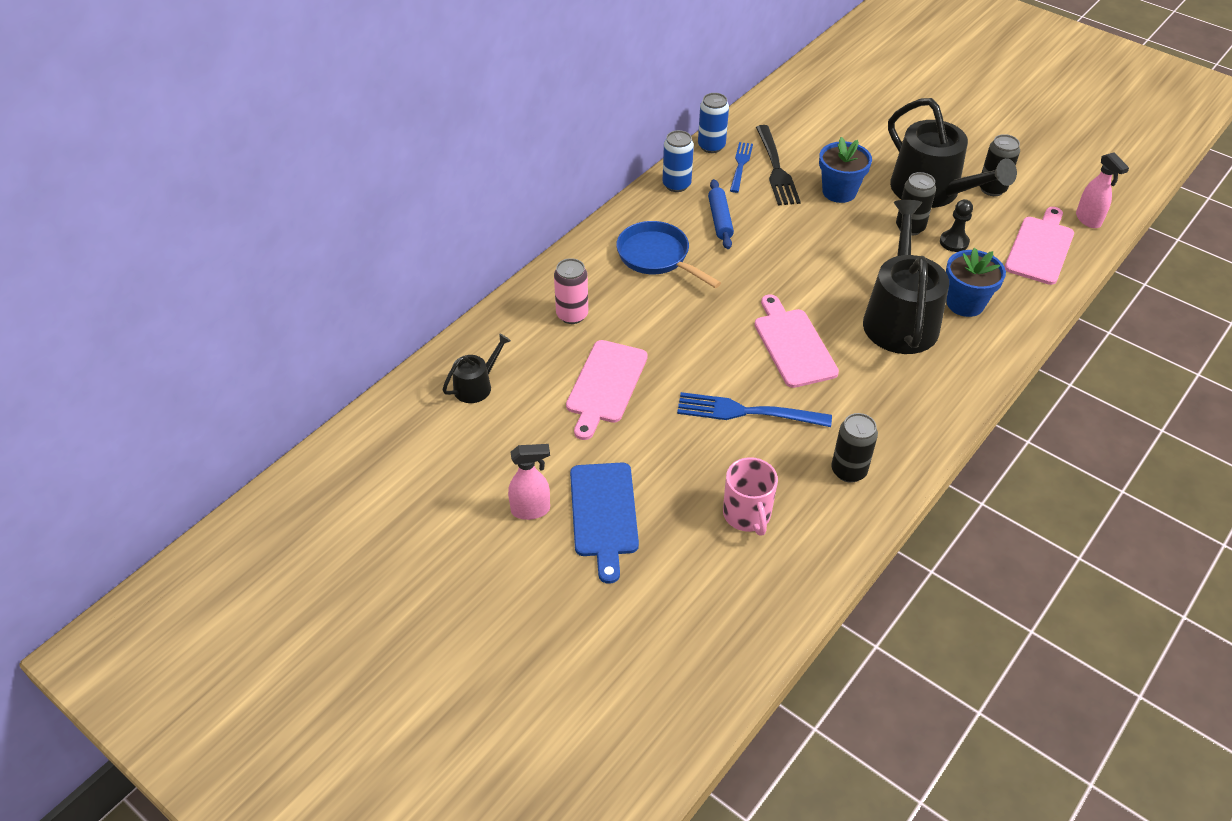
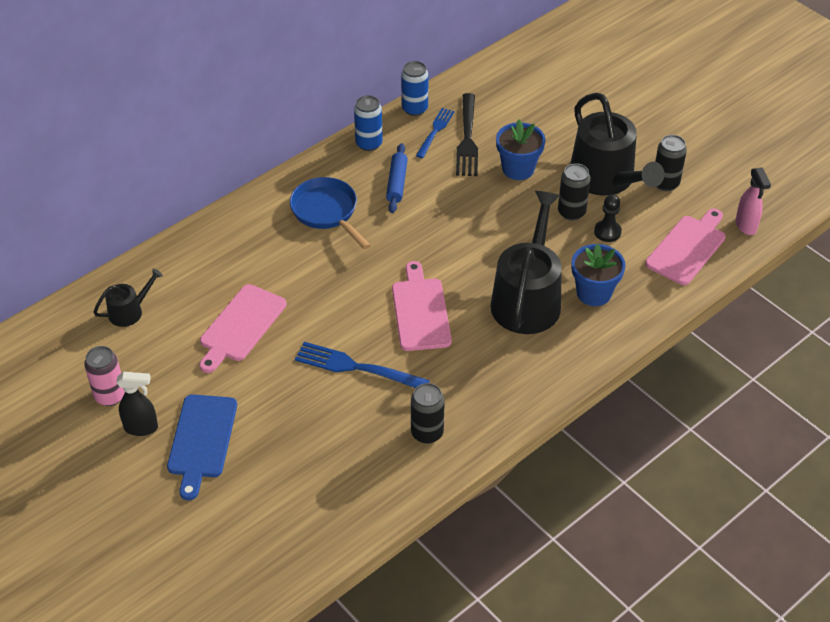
camera: 10 degrees right, 0 degrees up
pink spray bottle [508,444,550,520] -> black spray bottle [116,372,158,436]
pink can [554,258,588,324] -> pink can moved to [84,346,125,406]
pink mug [723,457,778,536] -> none

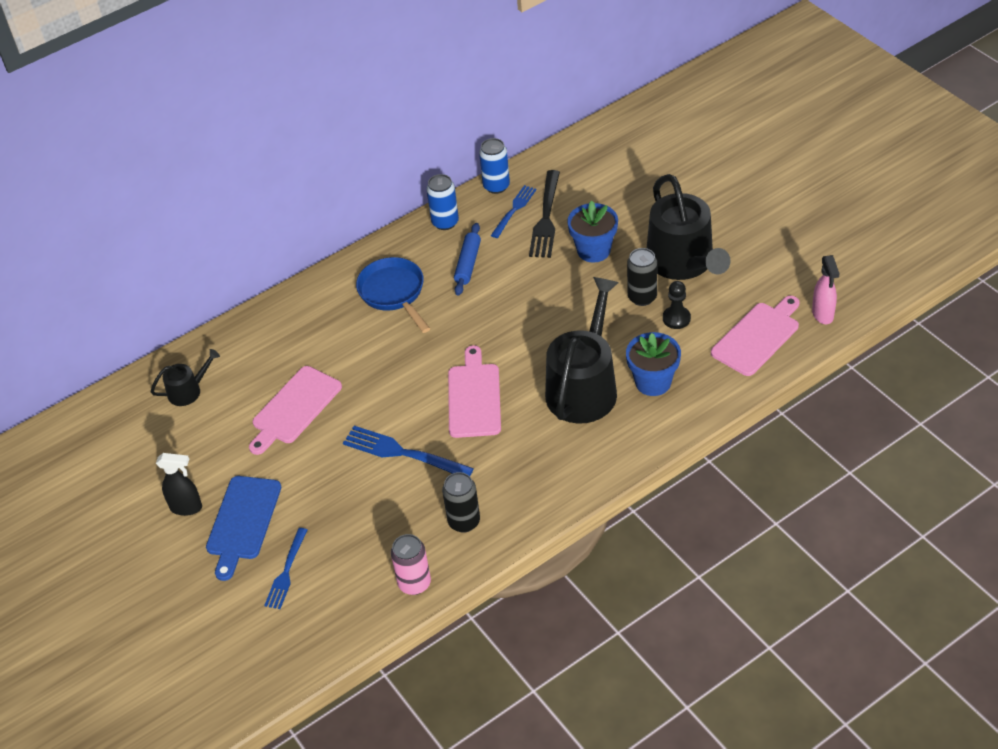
camera: 10 degrees right, 0 degrees up
pink can [84,346,125,406] -> pink can moved to [391,534,431,595]
black can [655,135,687,191] -> none
none -> blue fork [264,528,308,609]

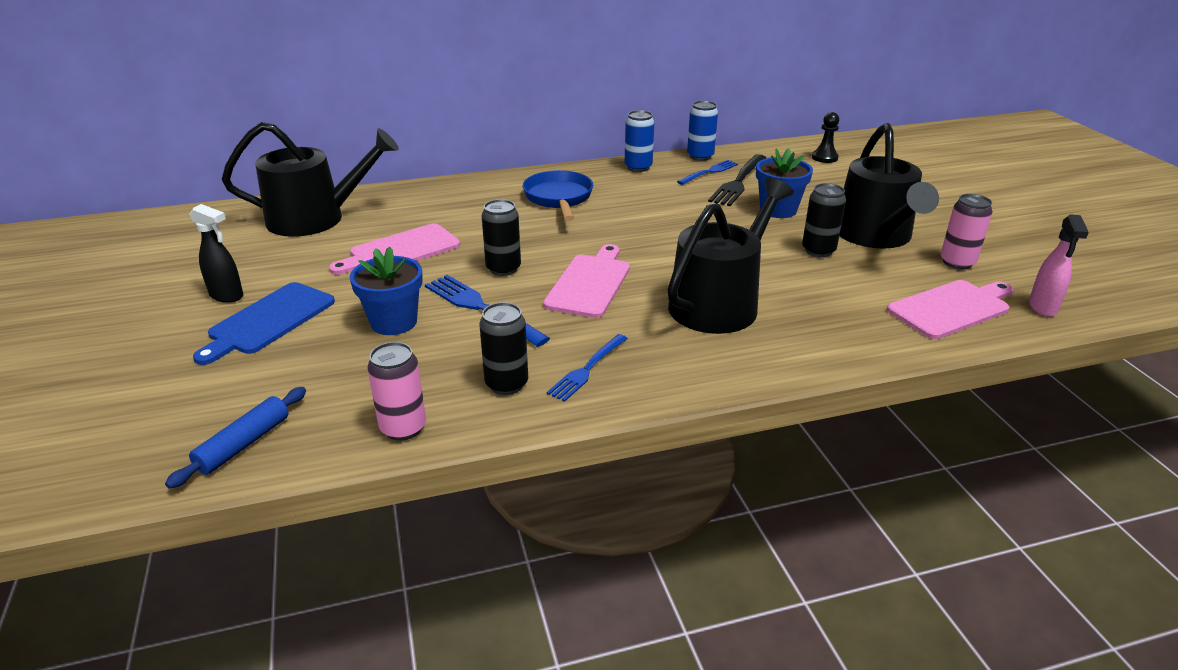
camera: 15 degrees right, 15 degrees down
black watering can [151,349,220,406] -> black watering can [221,122,399,237], size x2.11
blue fork [264,528,308,609] -> blue fork moved to [547,334,628,402]
blue rolling pin [454,223,481,296] -> blue rolling pin moved to [165,387,306,489]
blue flower pot [626,332,681,396] -> blue flower pot moved to [350,246,423,335]
black pawn [663,281,691,329] -> black pawn moved to [812,112,839,163]
none -> black can [482,199,521,276]
none -> pink can [941,194,993,269]

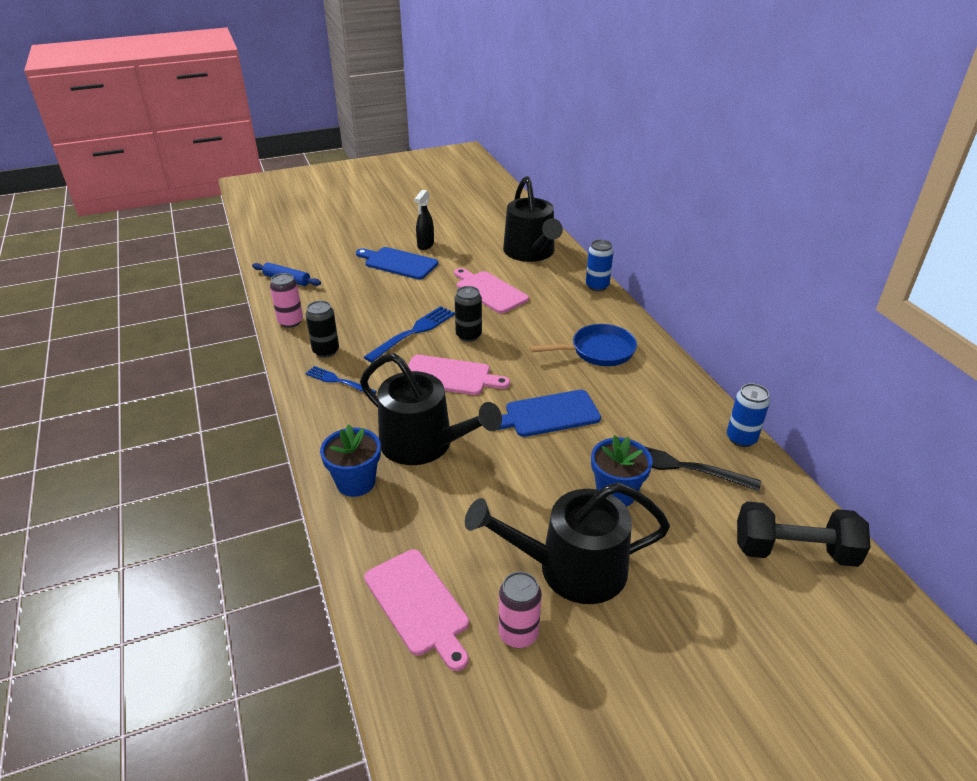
camera: 85 degrees right, 5 degrees up
blue flower pot [350,246,423,335] -> blue flower pot moved to [320,425,381,497]
blue can [625,110,654,172] -> blue can moved to [586,240,613,291]
blue fork [677,160,738,185] -> none
black can [802,183,846,257] -> none
black pawn [812,112,839,163] -> black dumbbell [737,501,871,567]
pink spray bottle [1029,214,1089,317] -> none
none -> blue cutting board [498,390,601,437]

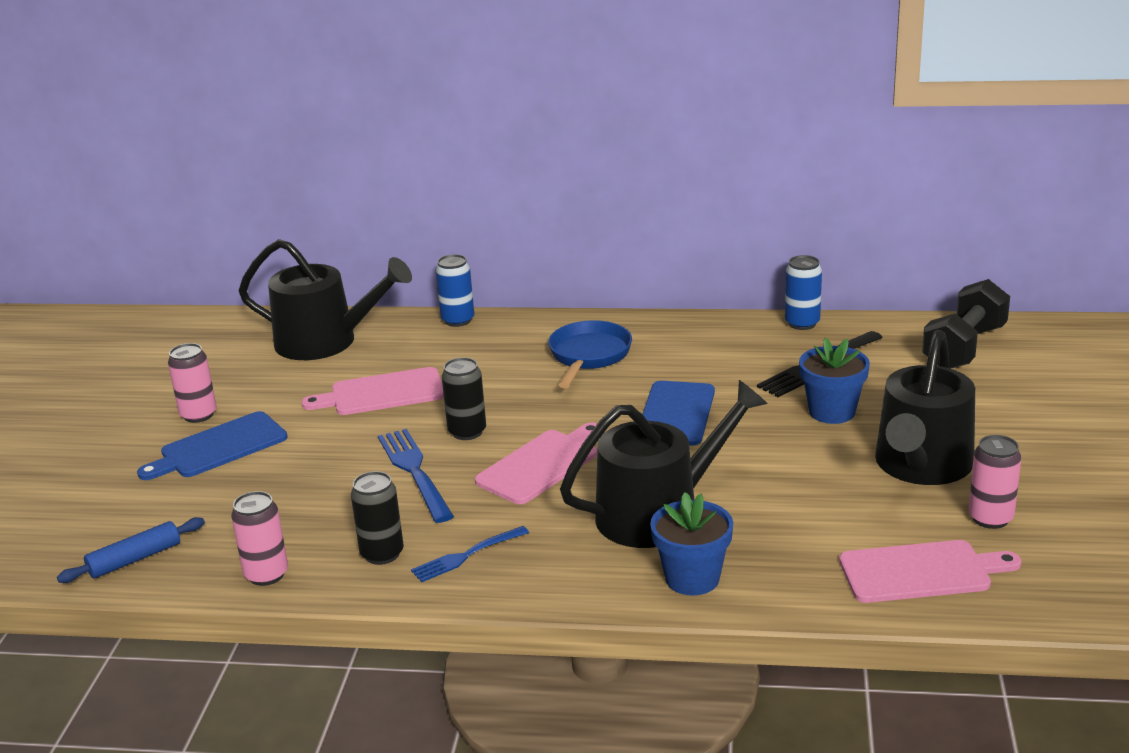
camera: 60 degrees left, 10 degrees down
black spray bottle [414,190,434,250] -> pink can [168,343,217,423]

